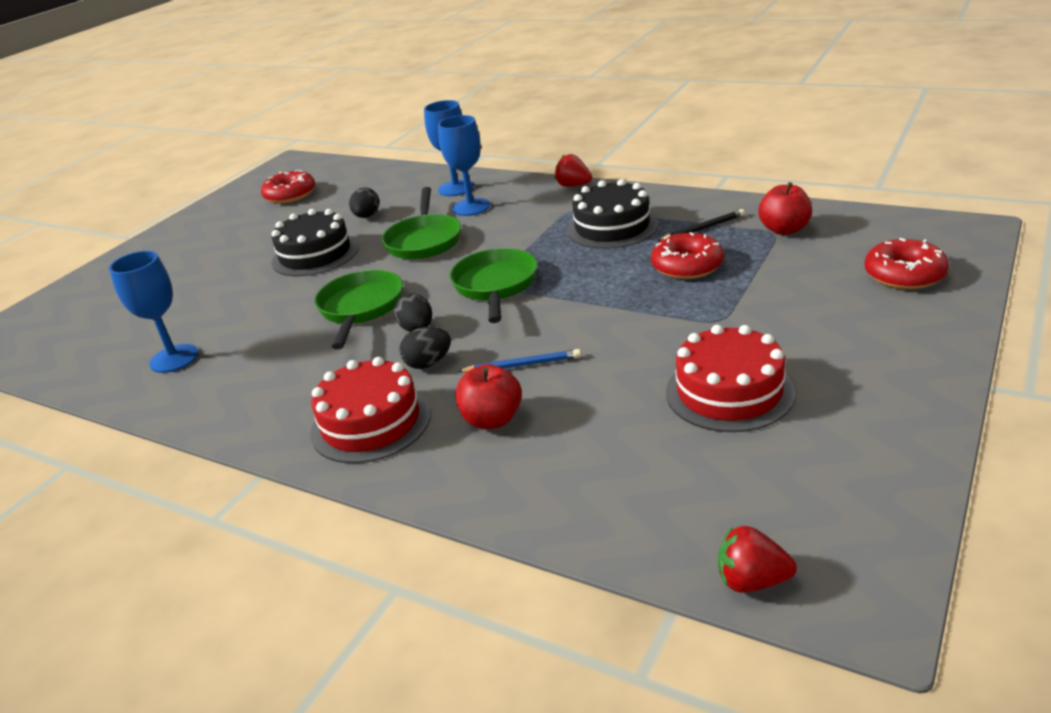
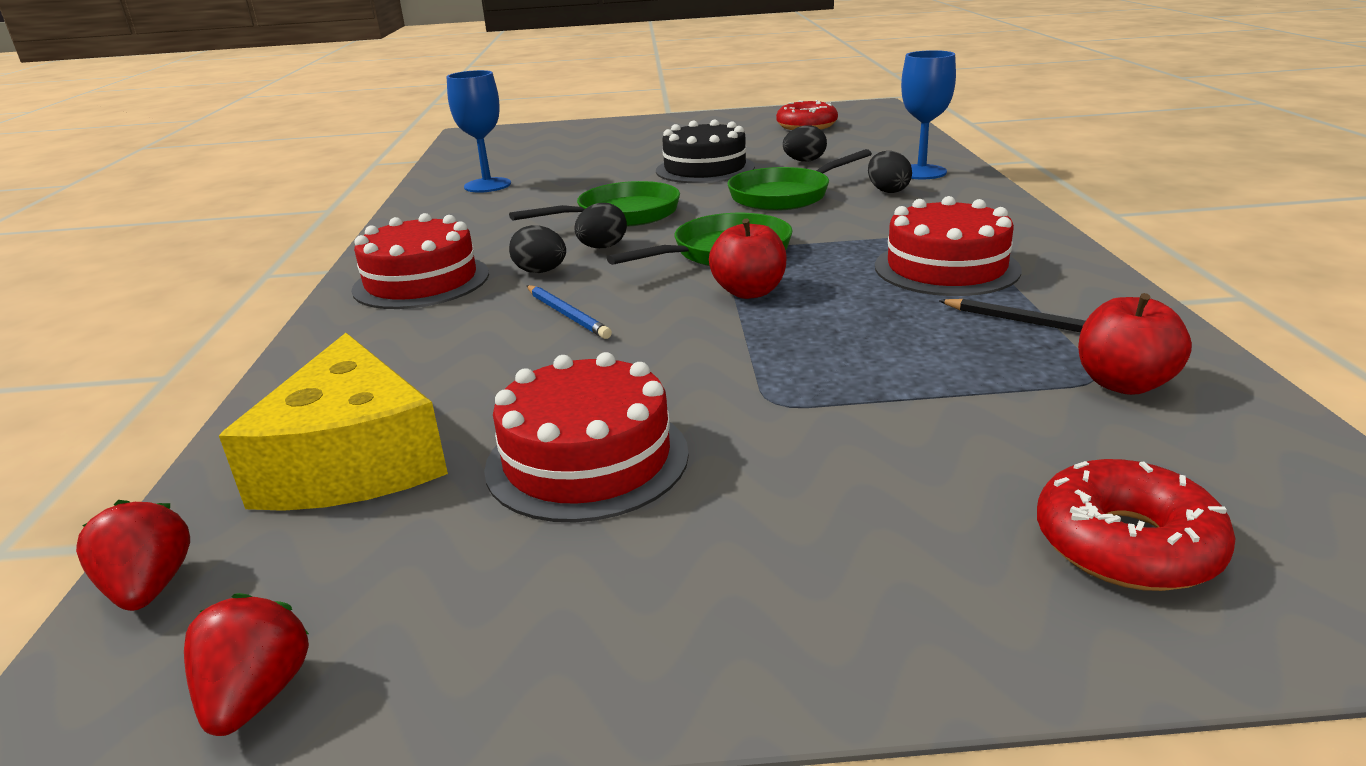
camera: 55 degrees right, 5 degrees down
blue goblet [438,115,490,216] -> black egg [868,151,912,193]
red apple [455,364,522,429] -> red apple moved to [709,219,787,299]
red strawberry [554,154,592,187] -> red strawberry moved to [184,593,309,736]
black cake [567,179,658,249] -> red cake [875,196,1022,296]
red donut [651,232,724,279] -> none
none -> yellow cheese [219,333,448,511]

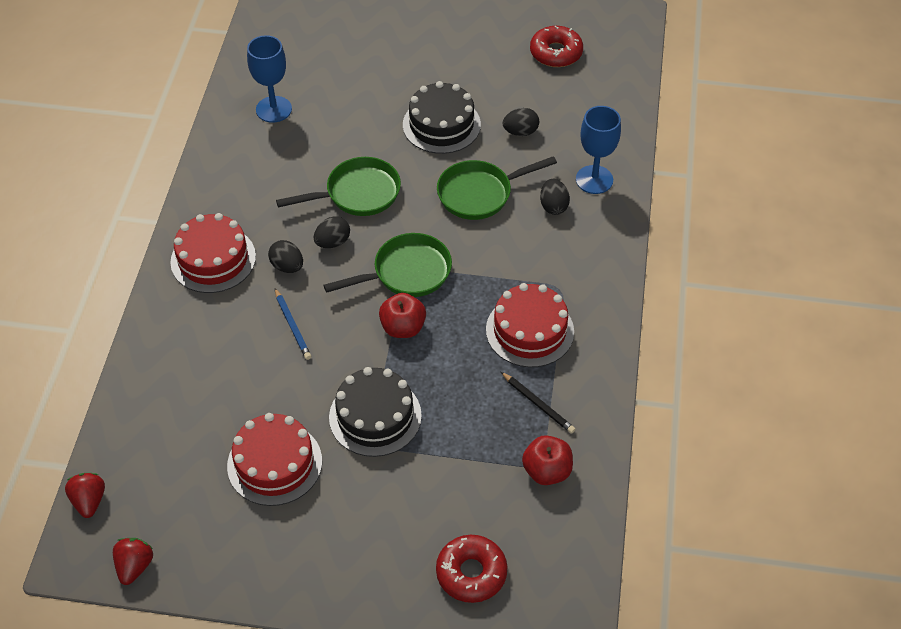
camera: 10 degrees right, 25 degrees up
yellow cheese [219,333,448,511] -> none
none -> black cake [329,367,422,457]

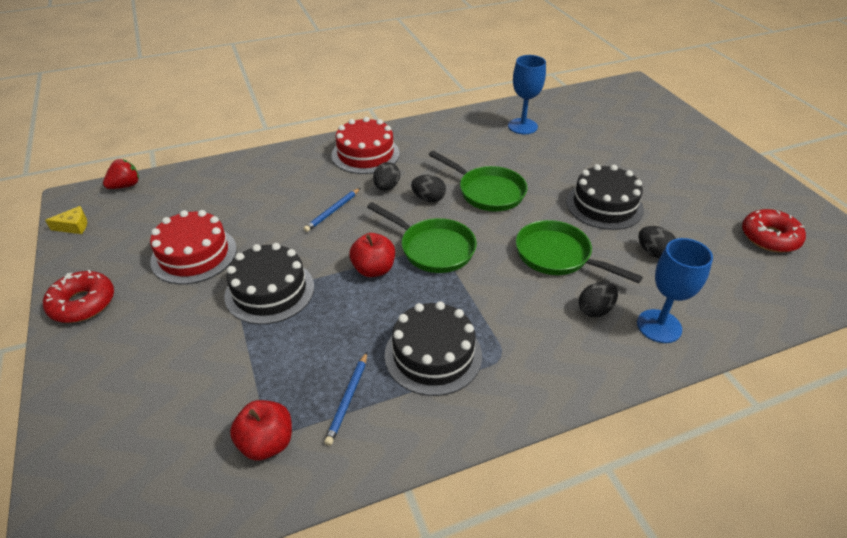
camera: 60 degrees right, 10 degrees down
red strawberry [113,538,153,585] -> yellow cheese [45,206,87,234]
red donut [436,535,508,603] -> red donut moved to [43,270,114,323]
red cake [486,283,574,367] -> black cake [385,301,482,396]
black pencil [501,372,576,434] -> blue pencil [324,352,367,446]

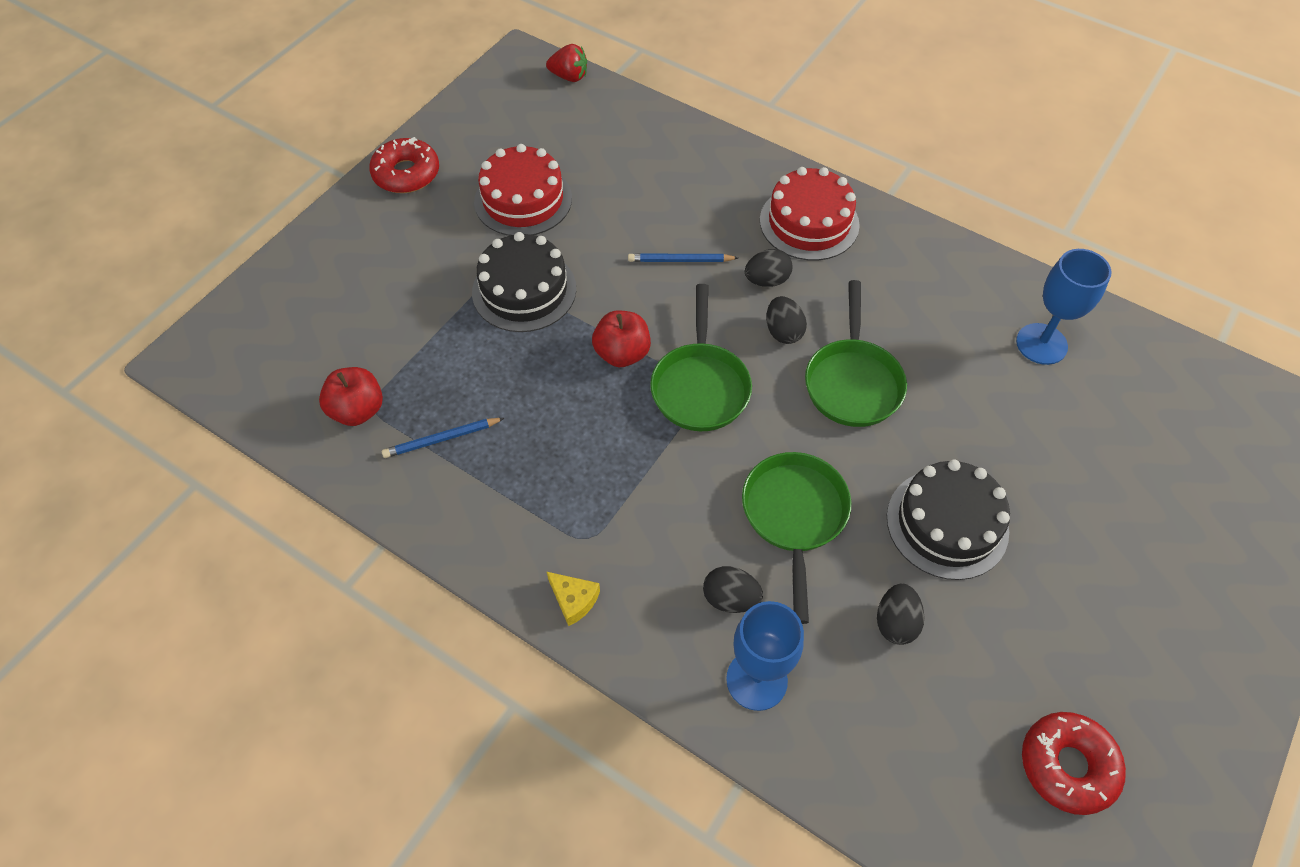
camera: 55 degrees right, 15 degrees up
yellow cheese [45,206,87,234] -> yellow cheese moved to [547,572,600,626]
black cake [385,301,482,396] -> none

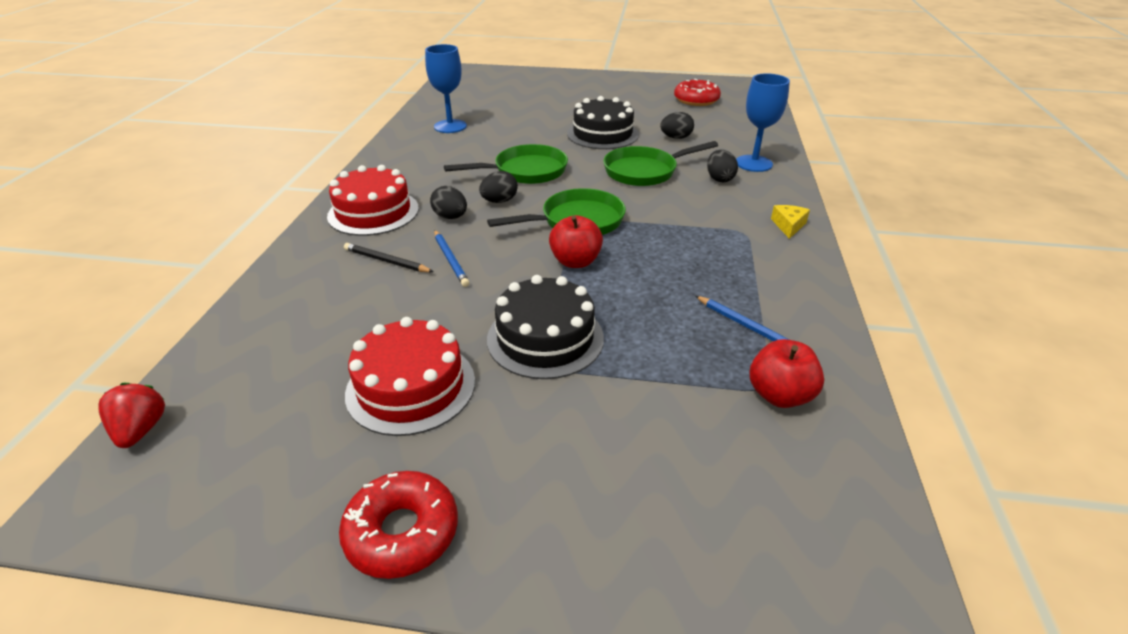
camera: 115 degrees left, 20 degrees down
none -> black pencil [344,243,434,272]

